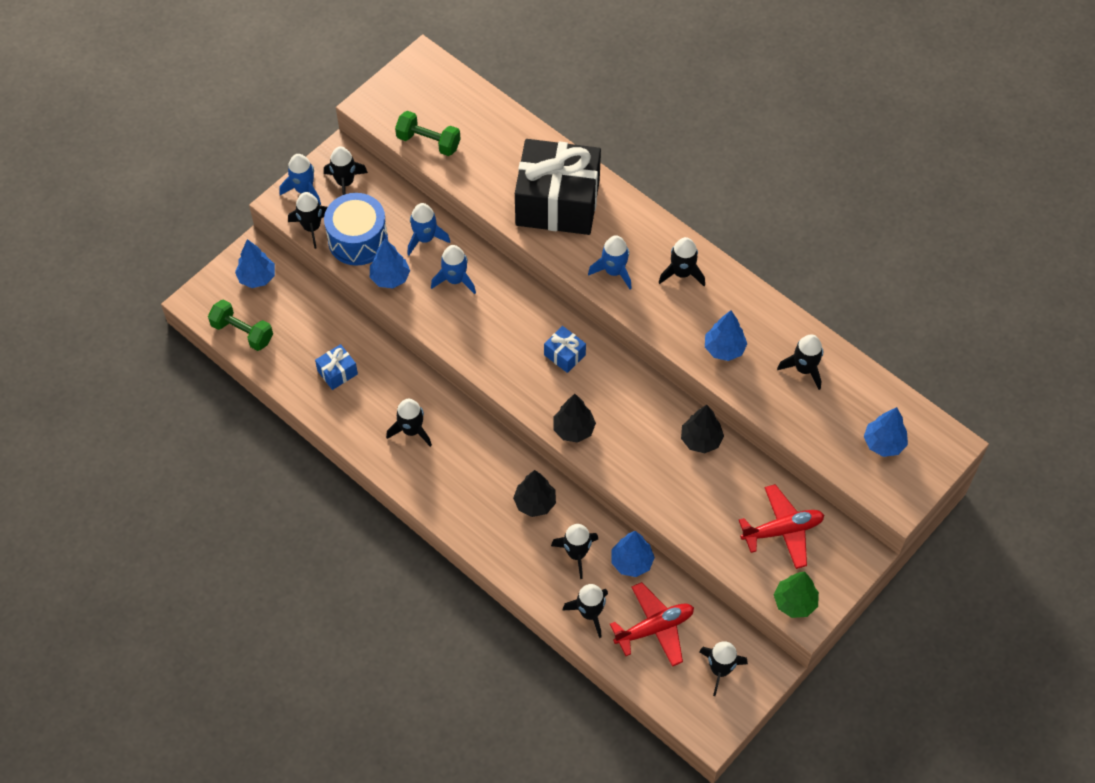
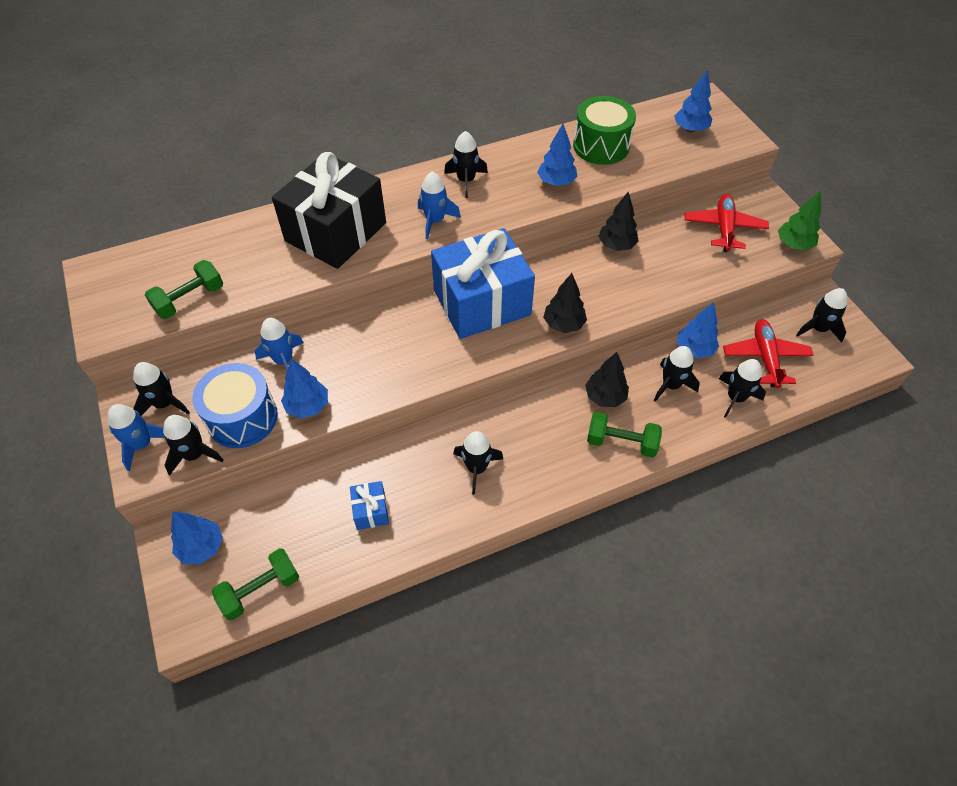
camera: 65 degrees left, 5 degrees down
blue rocket [431,245,476,294] -> none
blue gift [544,326,586,373] -> blue gift [431,228,535,339], size x2.46
black rocket [777,334,823,390] -> green drum [573,96,636,165]
none -> green dumbbell [587,412,662,457]

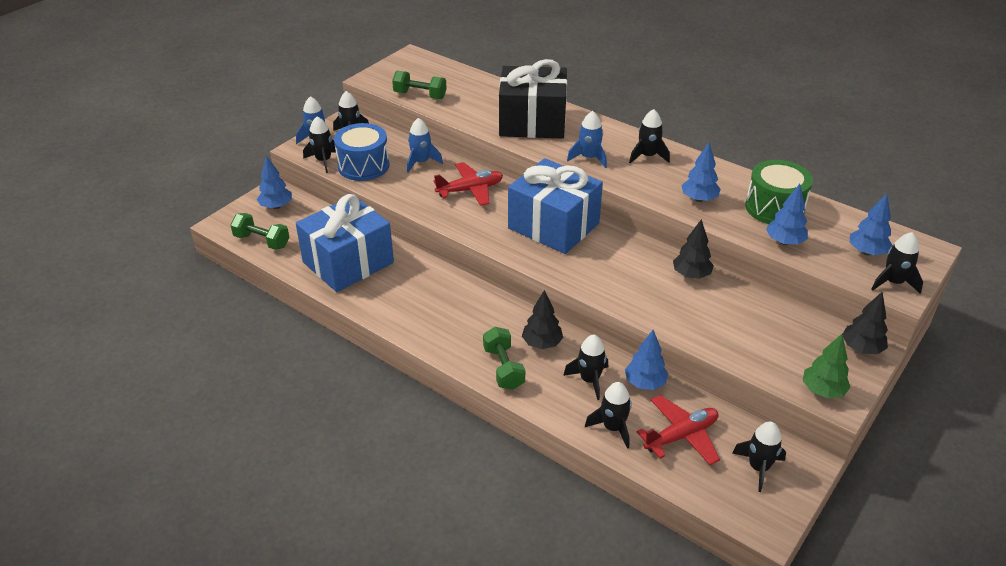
camera: 60 degrees right, 15 degrees down
blue tree [281,359,328,419] -> blue tree moved to [766,184,808,245]
blue gift [350,481,389,530] -> blue gift [296,194,394,292], size x2.46
black rocket [453,431,503,495] -> black rocket moved to [871,232,923,294]
black tree [543,273,587,333] -> black tree moved to [843,292,888,354]
red plane [685,194,769,252] -> red plane moved to [433,162,503,206]

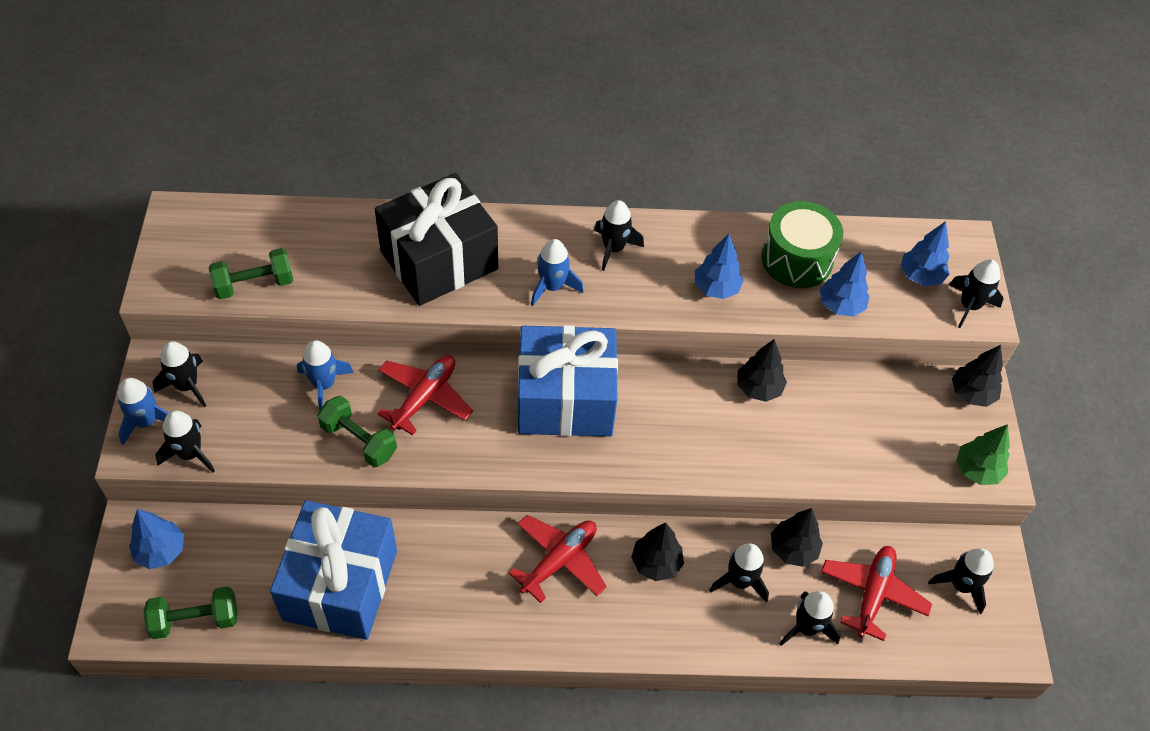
camera: 40 degrees left, 15 degrees up
blue drum [334,123,390,181] -> none
green dumbbell [483,327,525,390] -> green dumbbell moved to [317,396,397,467]
blue tree [625,330,668,390] -> black tree [771,508,823,567]
none -> red plane [509,515,607,603]

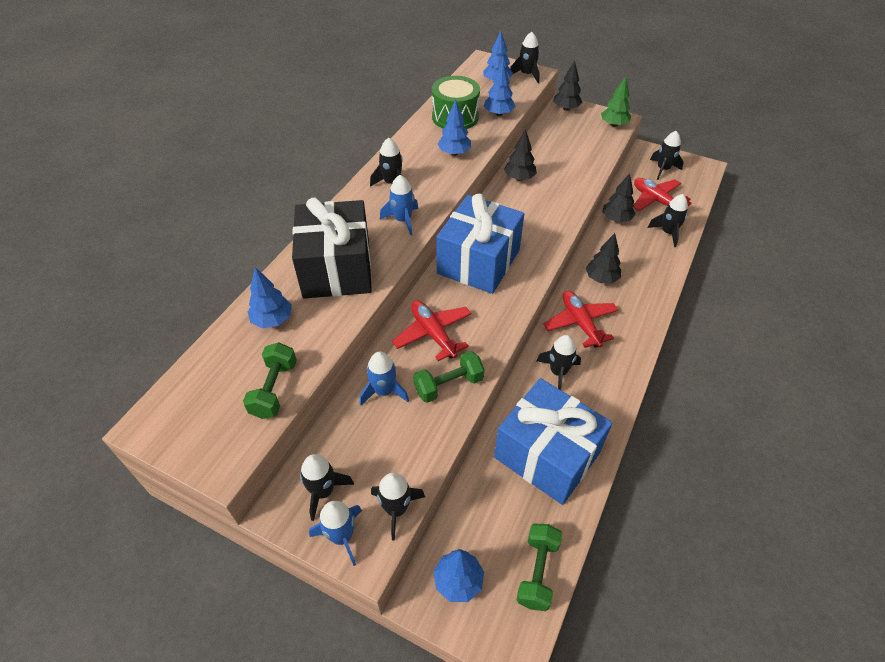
camera: 60 degrees left, 5 degrees down
black rocket [709,543,769,602] -> black rocket moved to [537,335,581,390]
none -> blue tree [248,267,292,328]

